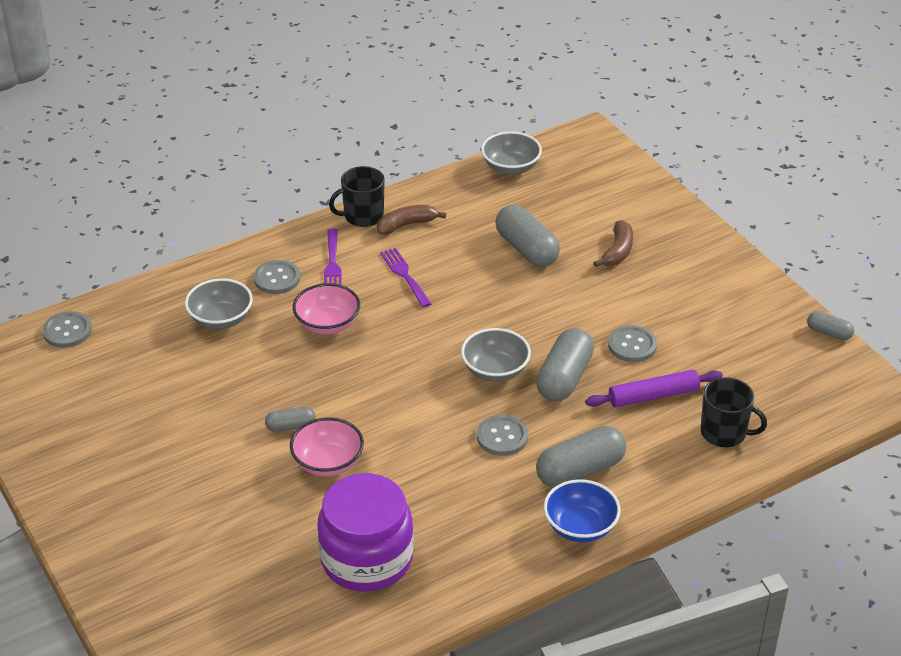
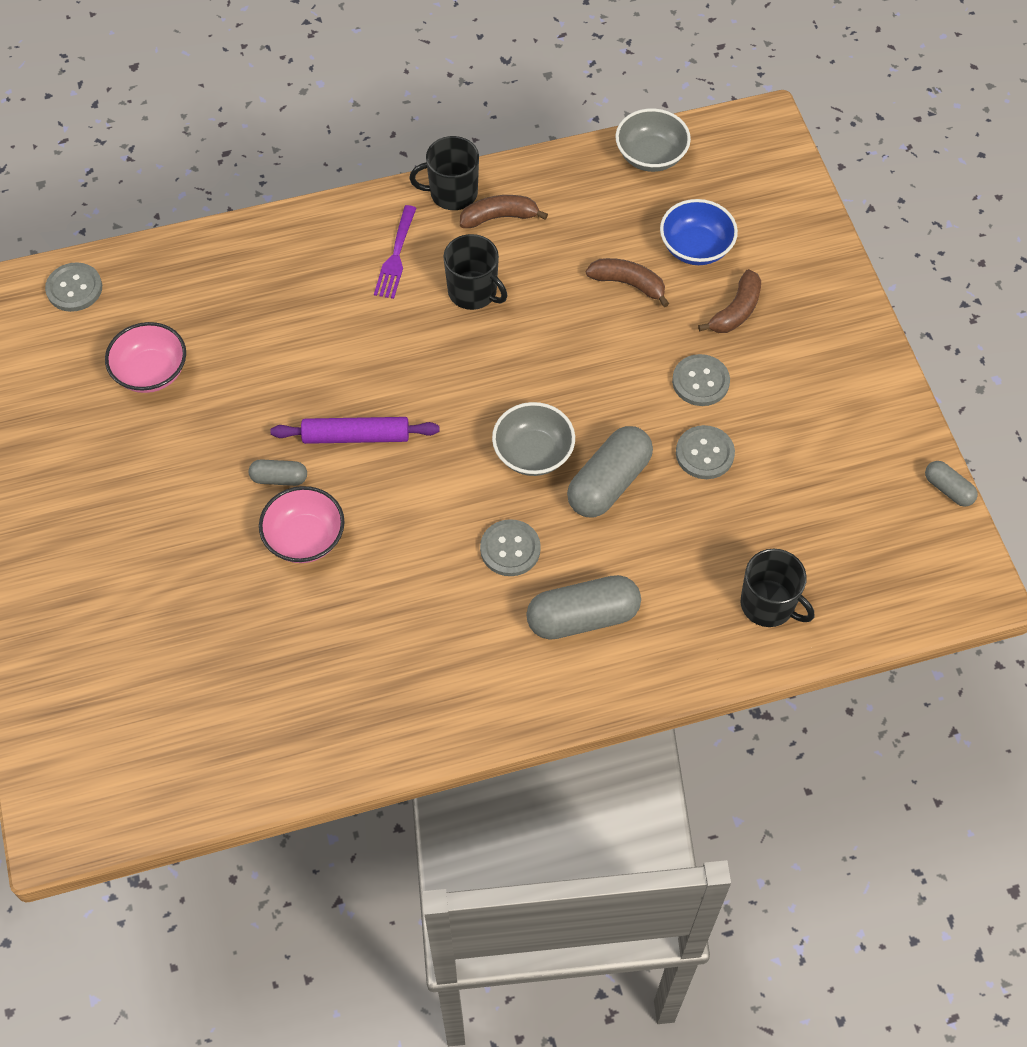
camera: 15 degrees right, 20 degrees up
grey bowl [185,278,253,329] -> none
grey button [254,260,300,294] -> grey button moved to [672,354,730,406]
pink bowl [293,283,360,335] -> pink bowl moved to [105,322,186,393]
purple jar [317,473,414,591] -> none
purple fork [380,248,431,307] -> black mug [443,234,507,310]
grey capsule [495,205,560,267] -> brown banana [586,258,669,307]
blue bowl [544,479,621,542] -> blue bowl moved to [660,199,738,265]
purple rolling pin [585,370,723,408] -> purple rolling pin moved to [271,417,439,444]

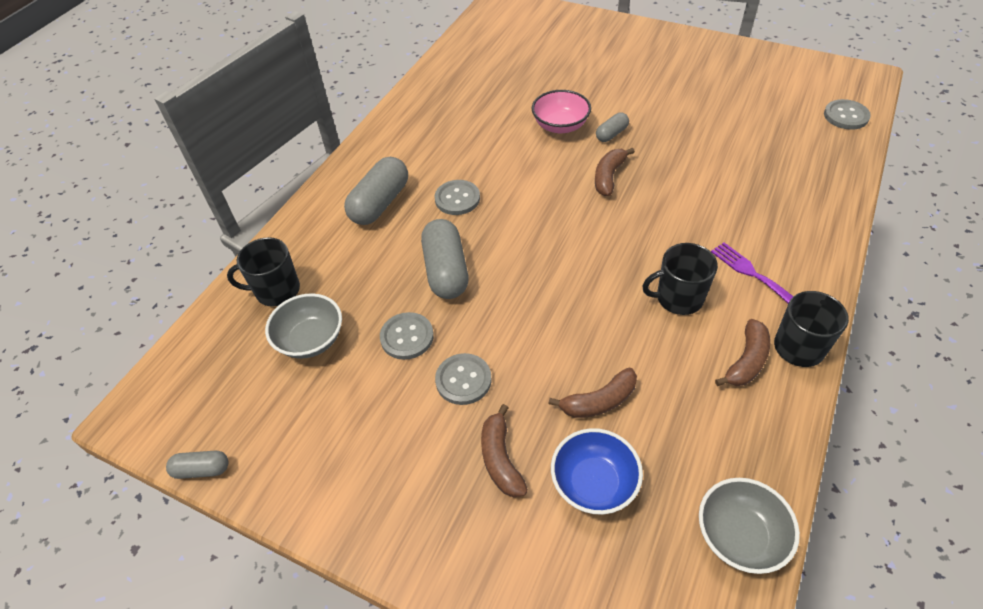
camera: 135 degrees right, 10 degrees down
pink bowl [105,322,186,393] -> none
purple rolling pin [271,417,439,444] -> brown banana [595,148,635,196]
grey bowl [492,402,575,476] -> grey bowl moved to [265,293,342,358]

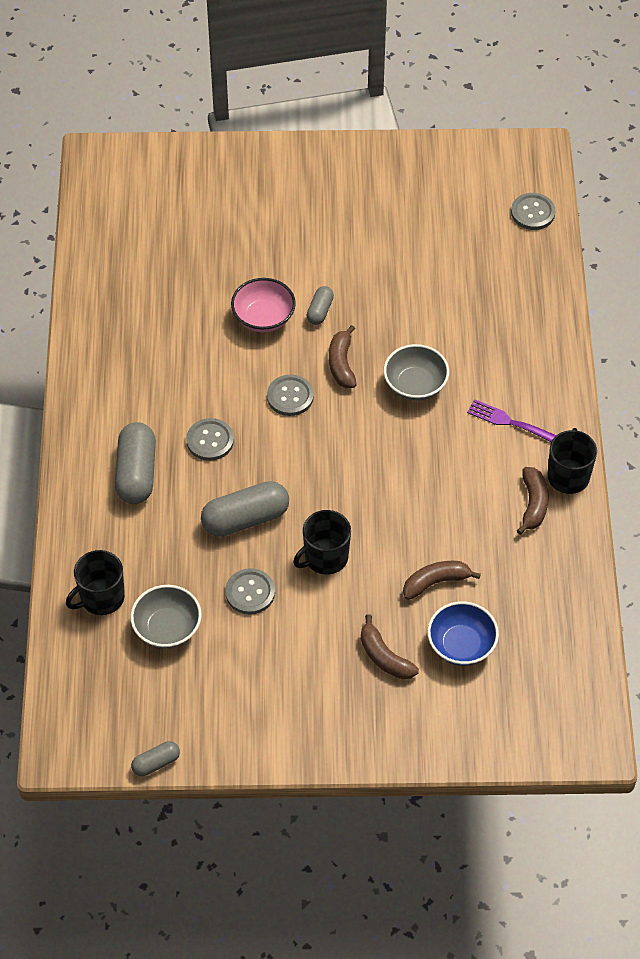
camera: 30 degrees left, 5 degrees up
grey capsule [421,219,468,299] -> grey capsule turned 75 degrees counterclockwise [201,481,289,537]
grey button [435,353,492,405] -> grey button moved to [267,375,314,416]
brown banana [548,368,637,418] -> brown banana turned 150 degrees counterclockwise [403,561,481,600]
black mug [642,243,718,315] -> black mug moved to [293,510,351,575]
grey bowl [699,478,800,574] -> grey bowl moved to [383,344,449,401]

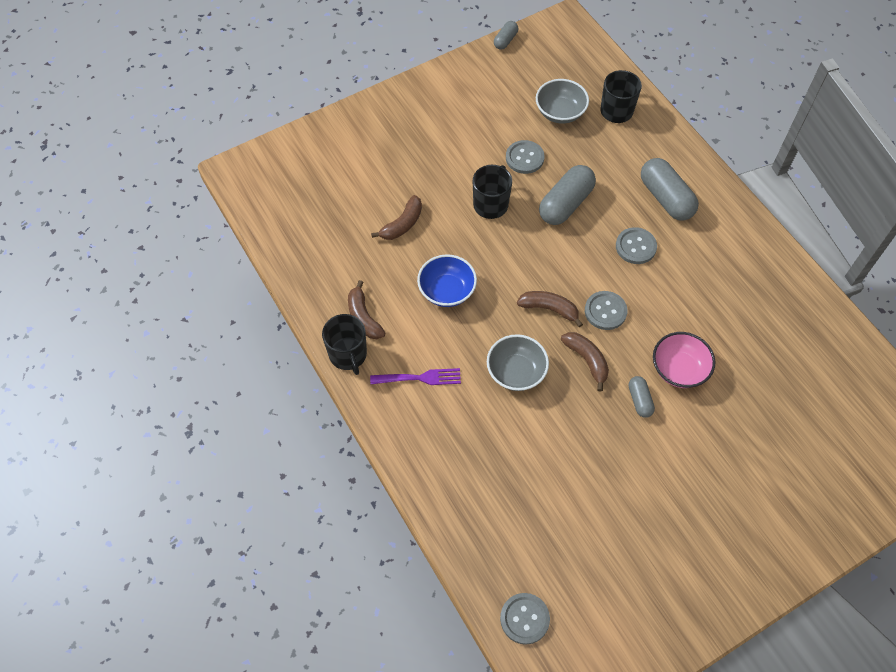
camera: 150 degrees right, 5 degrees up
brown banana [361,614,419,679] -> brown banana moved to [517,291,583,327]
blue bowl [427,601,499,666] -> blue bowl moved to [417,254,477,307]

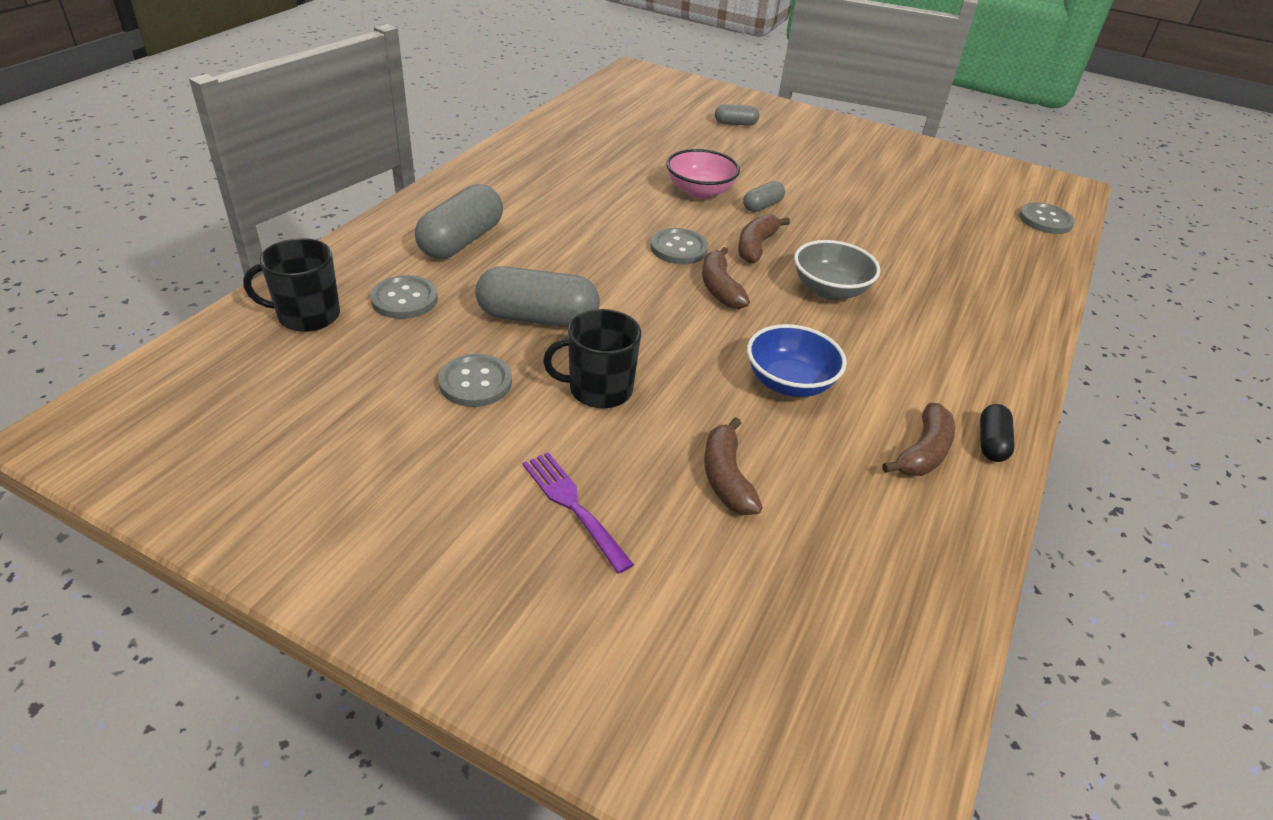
camera: 125 degrees left, 20 degrees down
black mug [322,314,367,375] -> black capsule [980,404,1015,462]
purple fork [370,368,461,385] -> purple fork moved to [523,452,634,574]
brown banana [371,195,422,240] -> brown banana turned 105 degrees counterclockwise [704,417,763,515]
grey capsule [494,21,518,50] -> grey capsule moved to [715,104,759,126]
grey bowl [536,79,589,124] -> none
grey button [616,227,657,264] -> grey button moved to [370,275,438,319]

